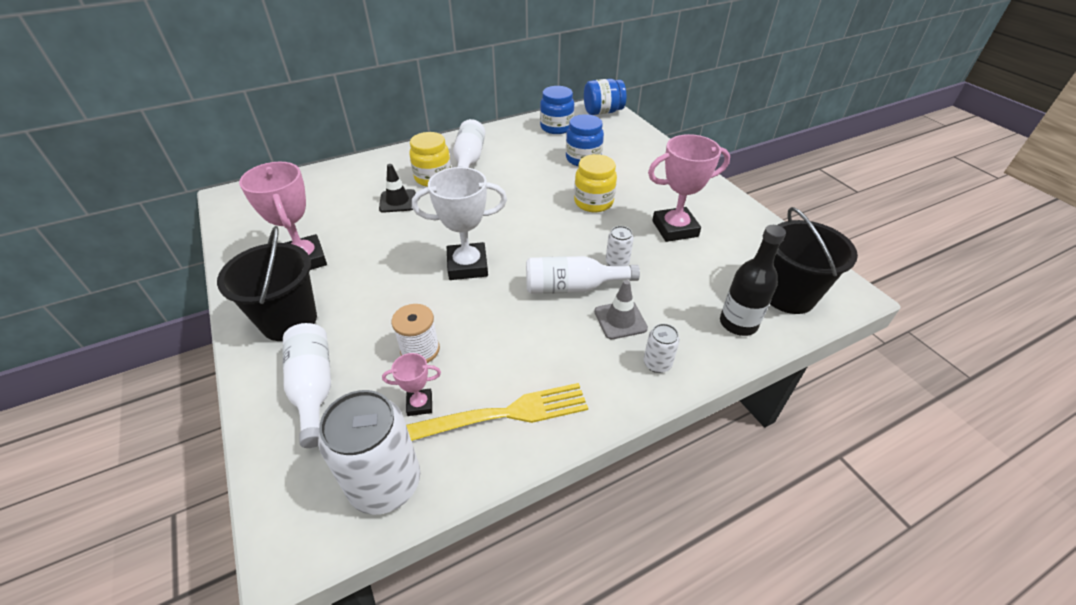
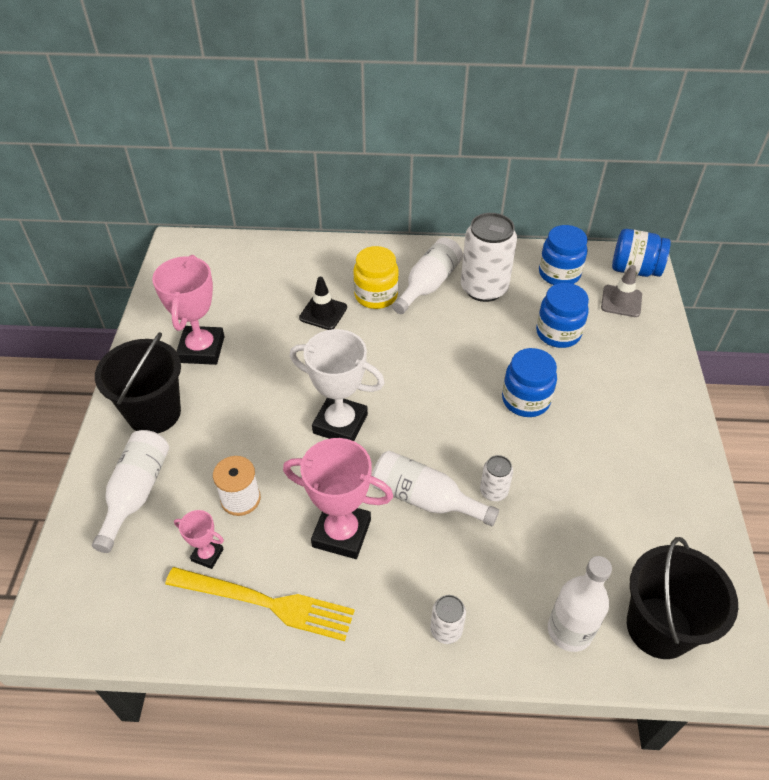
camera: 30 degrees right, 5 degrees up
white can [318,390,420,515] -> white can moved to [461,213,517,302]
yellow jar [574,154,617,212] -> blue jar [502,348,557,417]
grey traffic cone [594,280,648,339] -> grey traffic cone moved to [601,265,642,317]
pink trophy [648,134,730,242] -> pink trophy moved to [283,438,393,559]
black bottle [720,225,786,336] -> white bottle [548,556,612,652]

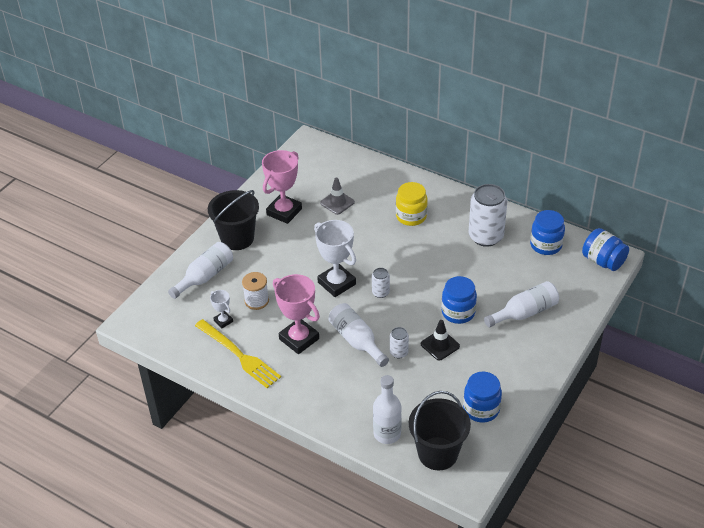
camera: 30 degrees right, 5 degrees down
pink trophy [174,510,224,569] -> white trophy [210,290,233,328]
black traffic cone [299,277,347,330] -> black traffic cone moved to [421,320,460,361]
white bottle [392,237,463,314] -> white bottle moved to [484,281,559,327]
white can [430,595,466,644] -> white can moved to [372,268,390,298]
blue jar [536,283,589,348] -> blue jar moved to [463,372,502,423]
grey traffic cone [601,265,642,317] -> grey traffic cone moved to [320,178,355,215]

